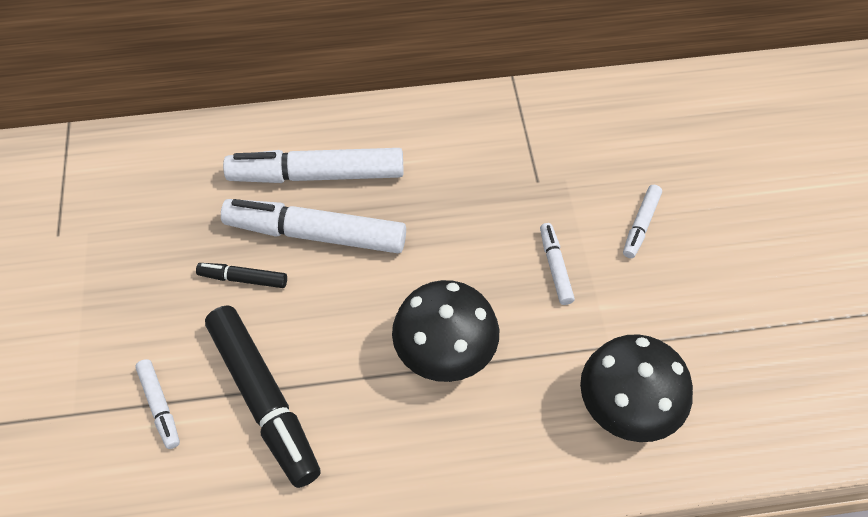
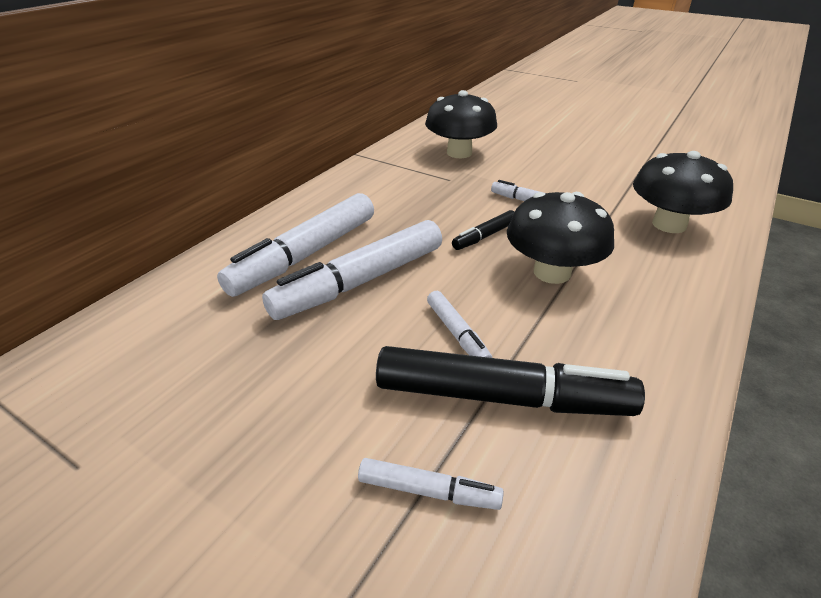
camera: 50 degrees left, 20 degrees down
black marker [196,263,287,288] -> black marker moved to [452,210,514,250]
white marker [623,185,662,258] -> white marker moved to [427,291,492,358]
none -> black mushroom [425,90,497,158]

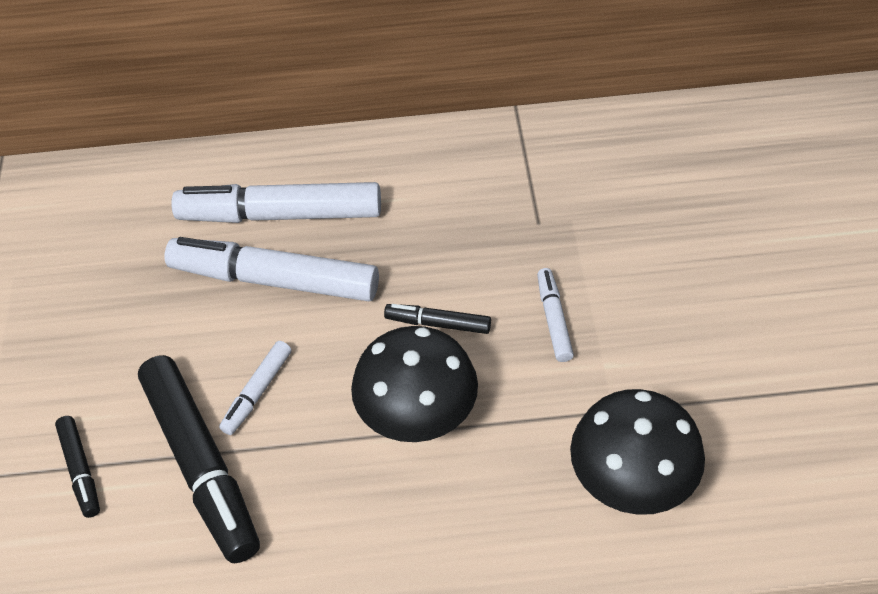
camera: 55 degrees right, 15 degrees up
white marker [358,458,504,510] -> black marker [55,416,100,518]
black mushroom [425,90,497,158] -> none

